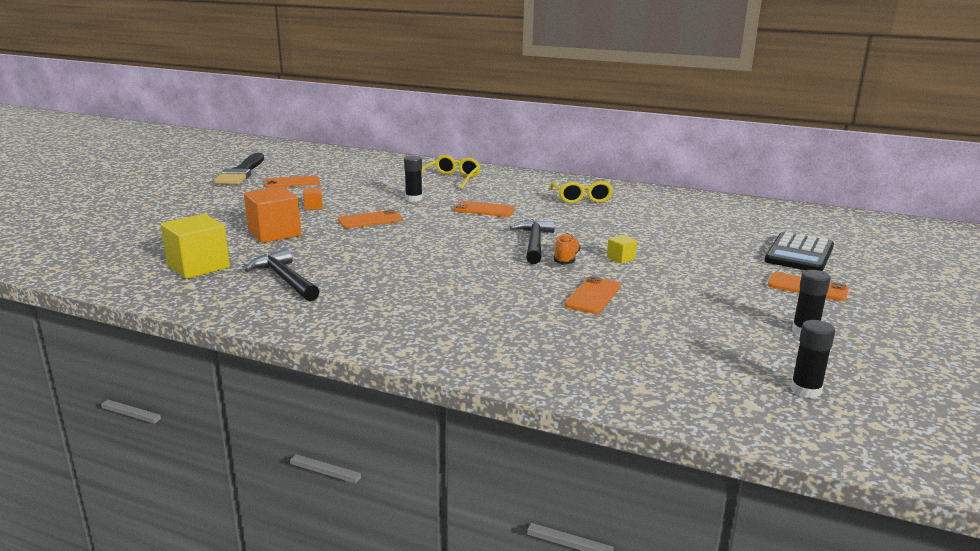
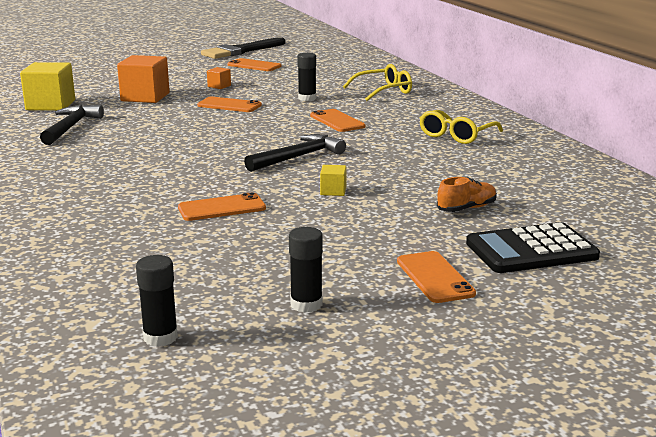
camera: 45 degrees right, 0 degrees up
orange shoe [554,233,581,264] -> orange shoe moved to [437,177,497,212]

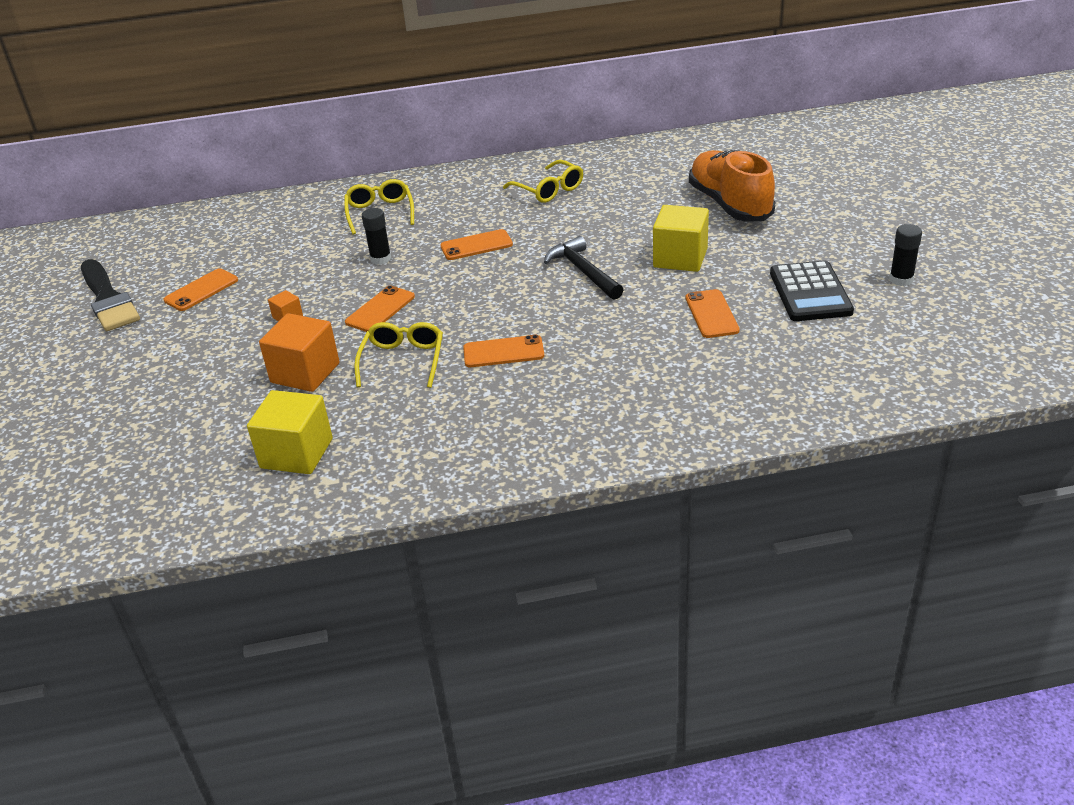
camera: 75 degrees left, 15 degrees up
black hammer [40,105,104,145] -> none
black glue stick [136,255,178,347] -> none
yellow cube [320,165,347,196] -> yellow cube [653,205,709,272], size x2.14
orange phone [397,251,476,303] -> orange phone moved to [463,335,544,367]
orange shoe [437,177,497,212] -> orange shoe [689,150,775,222], size x2.20
black calculator [466,222,600,273] -> black calculator moved to [770,260,854,321]
none -> yellow glasses [354,322,443,388]

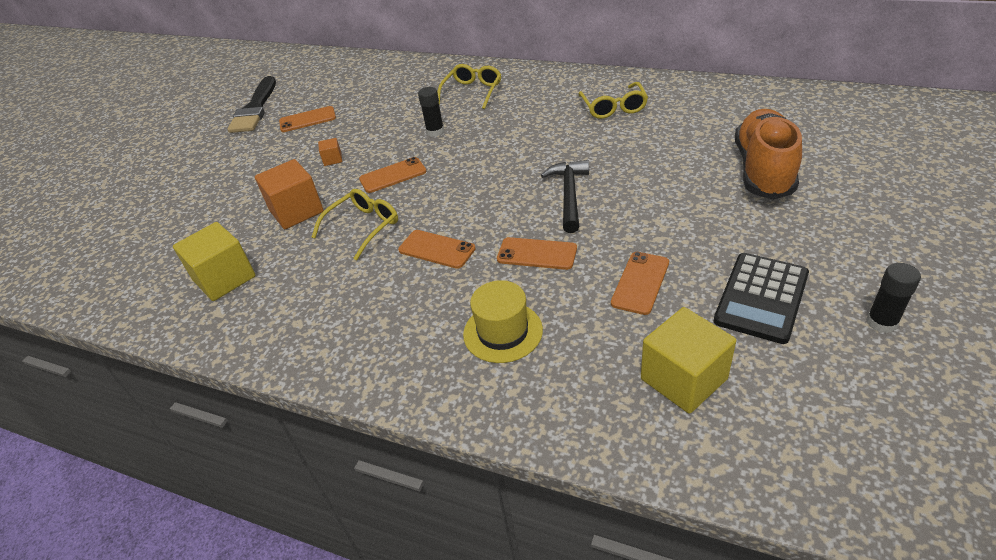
camera: 35 degrees right, 5 degrees up
orange phone [440,229,513,260] -> orange phone moved to [497,237,577,270]
yellow cube [653,205,709,272] -> yellow cube moved to [641,307,736,414]
none -> yellow hat [463,280,543,363]

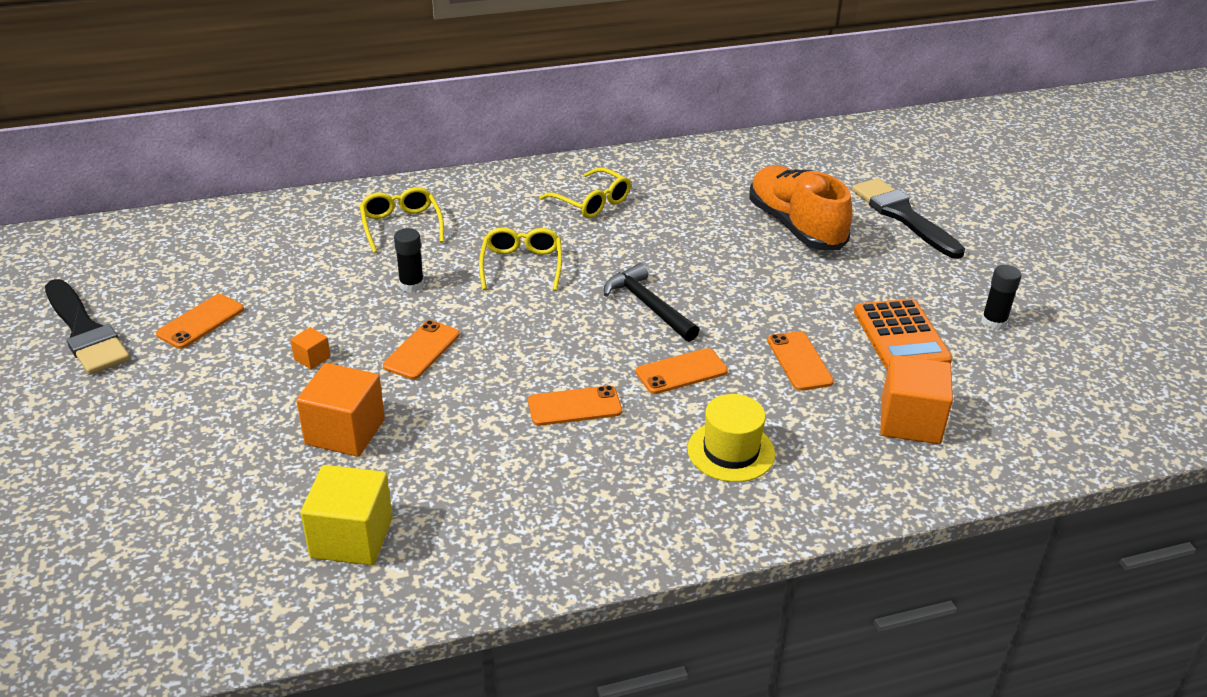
camera: 45 degrees left, 5 degrees down
yellow glasses [312,189,398,261] -> yellow glasses moved to [479,227,562,291]
yellow cube [641,307,736,414] -> orange cube [880,355,953,444]
black calculator [714,253,809,344] -> orange calculator [854,299,952,369]
none -> black brush [852,178,965,259]

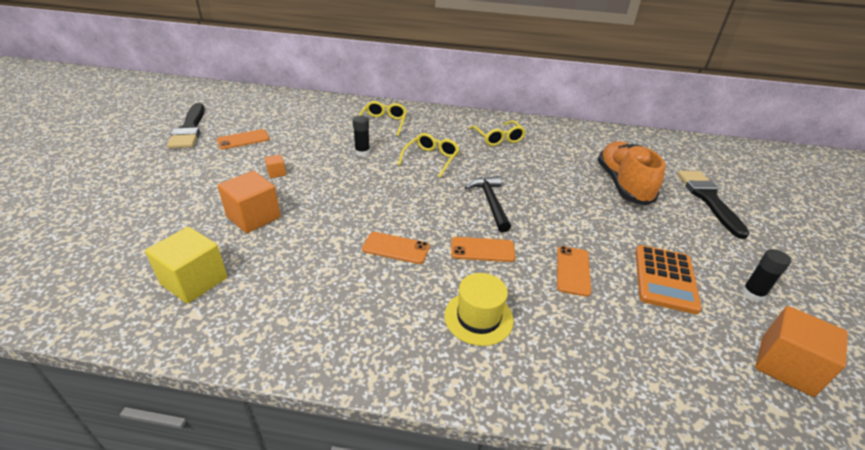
camera: 25 degrees right, 0 degrees up
orange phone [383,320,460,380] -> none
orange cube [880,355,953,444] -> orange cube moved to [755,306,848,397]

